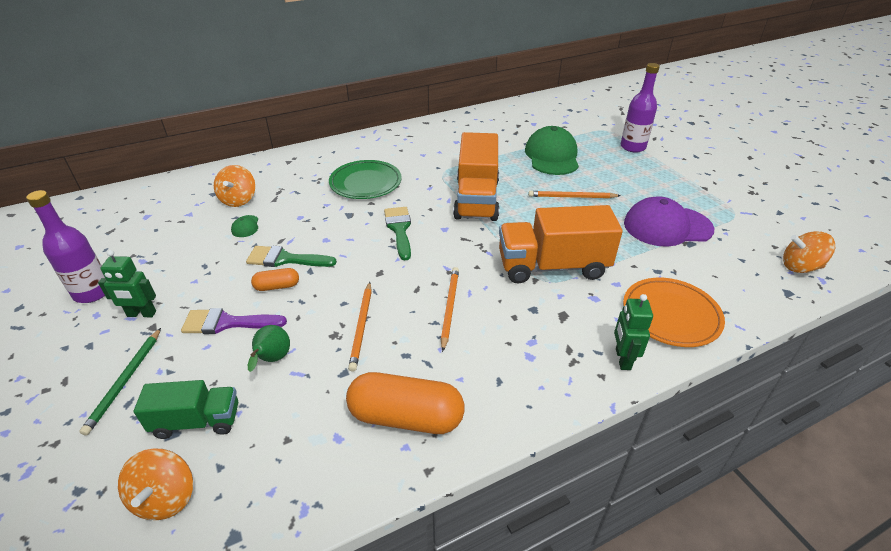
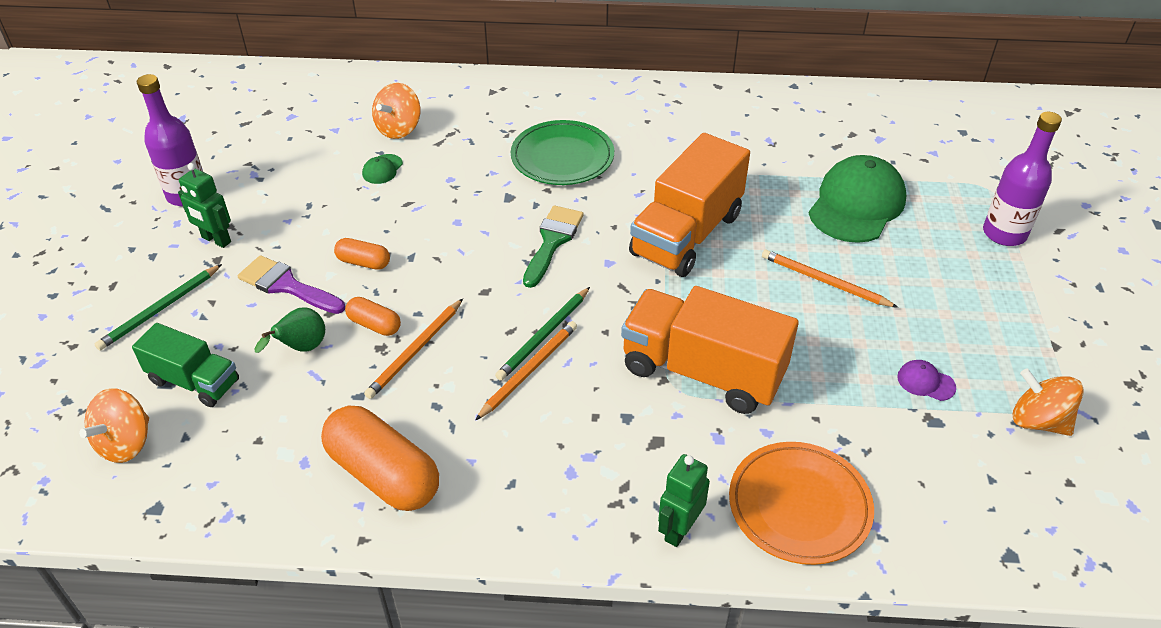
camera: 30 degrees right, 5 degrees up
green brush [246,246,337,267] -> none
purple cap [624,196,714,247] -> purple cap [897,360,956,401], size x0.41
orange spinning top [783,231,835,273] -> orange spinning top moved to [1013,368,1084,436]
none -> orange capsule [345,297,401,336]
none -> green pencil [495,287,590,381]

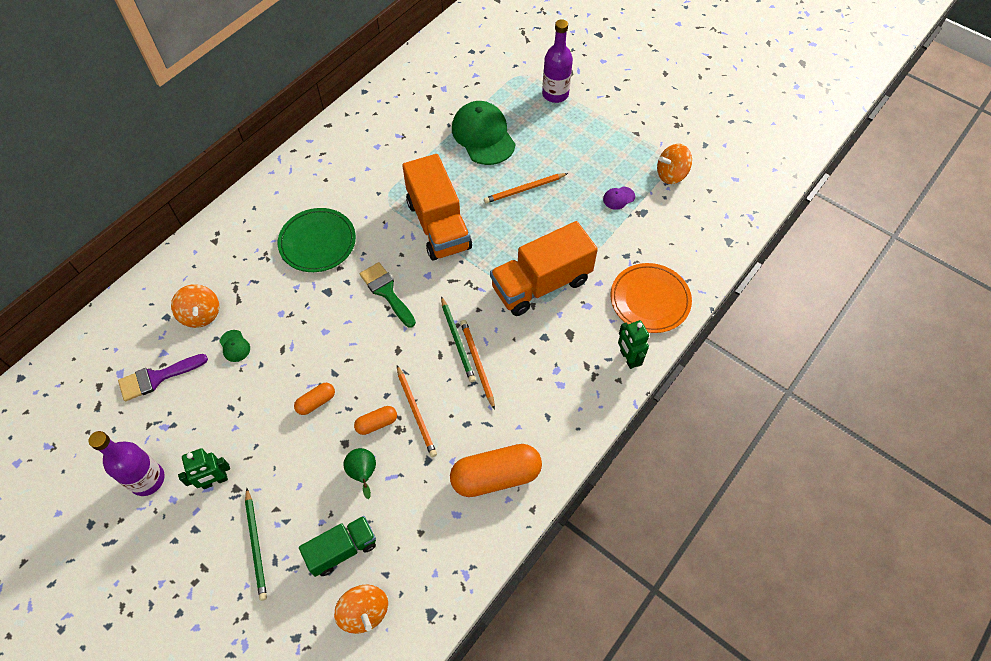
camera: 55 degrees left, 15 degrees up
purple brush [238,255,345,314] -> purple brush moved to [118,354,208,402]

